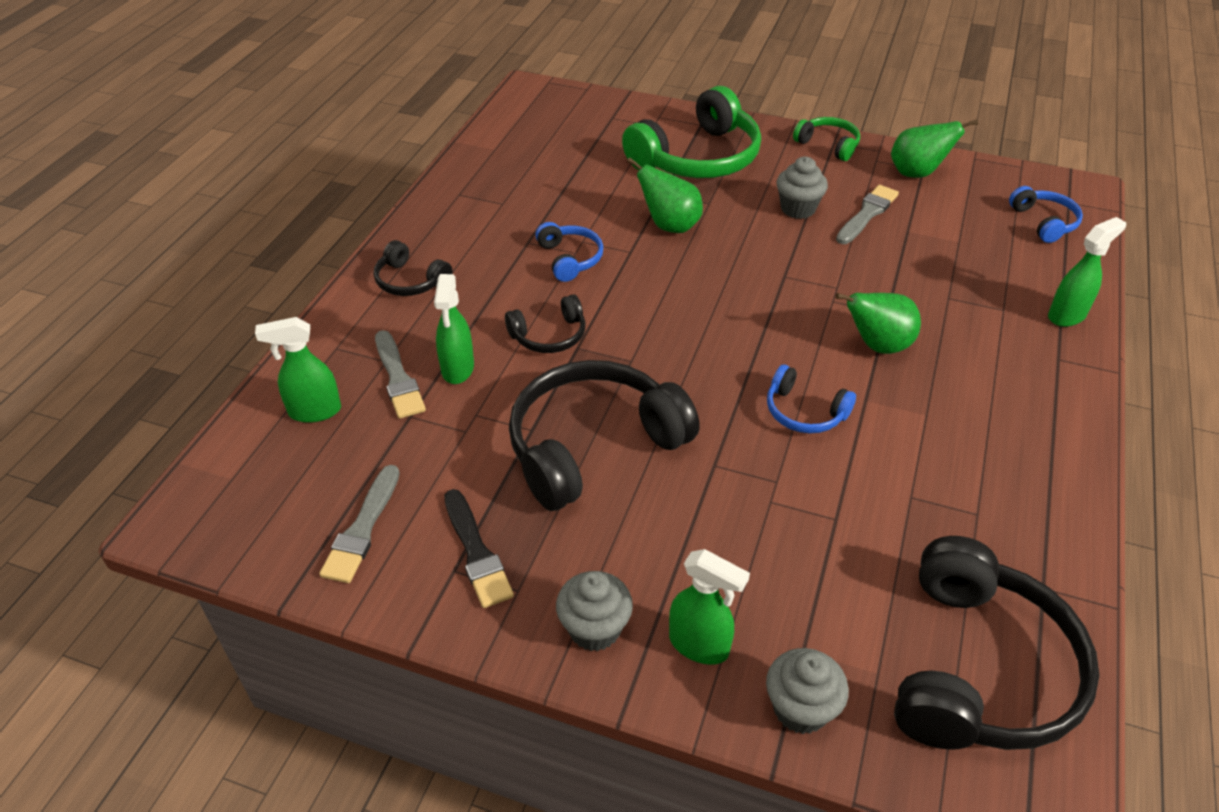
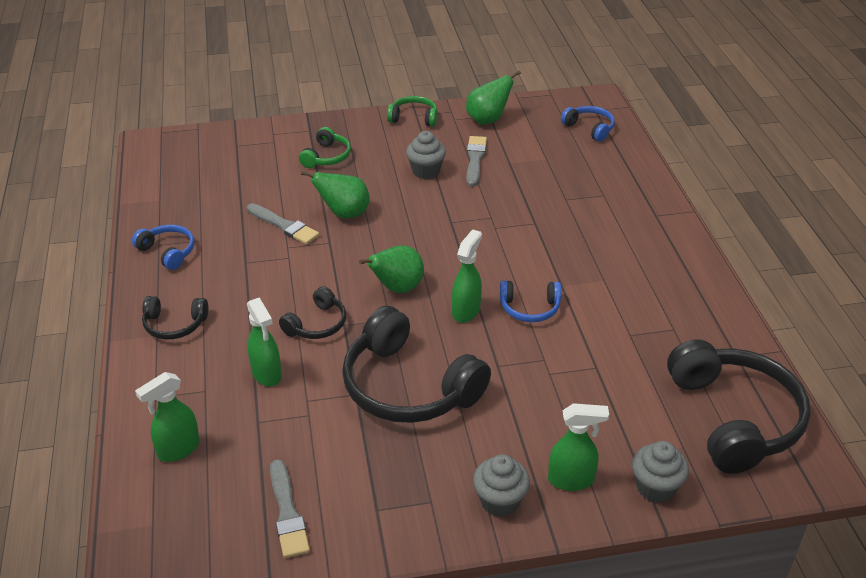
camera: 30 degrees left, 5 degrees down
grey brush [375,330,426,419] -> grey brush moved to [247,203,319,245]
black brush [444,489,514,608] -> none
black headphones [509,360,700,511] -> black headphones turned 75 degrees counterclockwise [342,306,491,423]
blue headphones [535,222,603,282] -> blue headphones moved to [132,225,194,270]
green headphones [622,86,761,178] -> green headphones [299,127,351,168], size x0.49
green pear [836,293,921,354] -> green pear moved to [359,245,424,293]
green spray bottle [1048,217,1126,327] -> green spray bottle moved to [452,229,482,323]

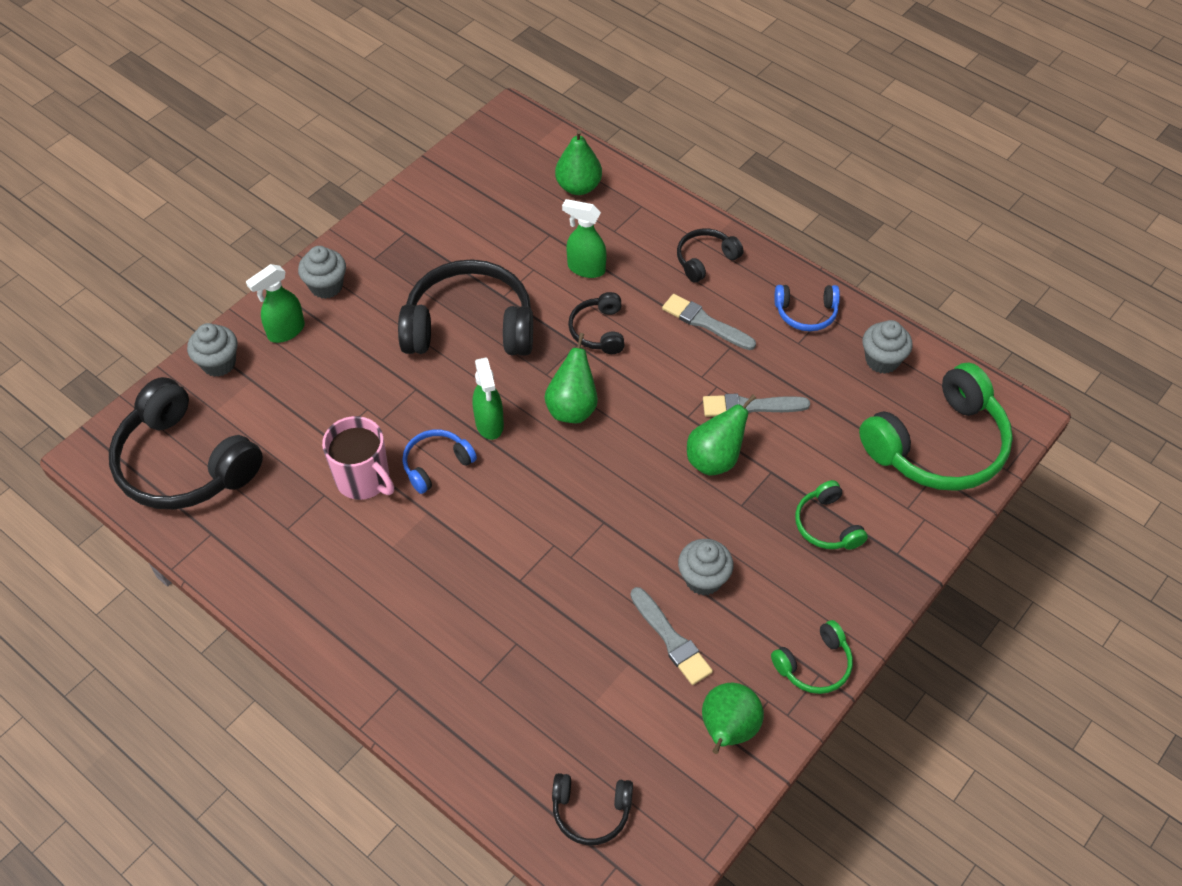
camera: 140 degrees right, 15 degrees up
green spray bottle [135,372,200,462] -> green pear [555,130,602,195]
grey brush [270,459,310,558] -> grey brush moved to [662,294,756,350]
blue headphones [561,106,615,142] -> black headphones [552,773,633,845]
none -> pink mug [322,416,394,500]
none -> green headphones [859,363,1013,491]
none -> grey cupcake [863,320,912,374]

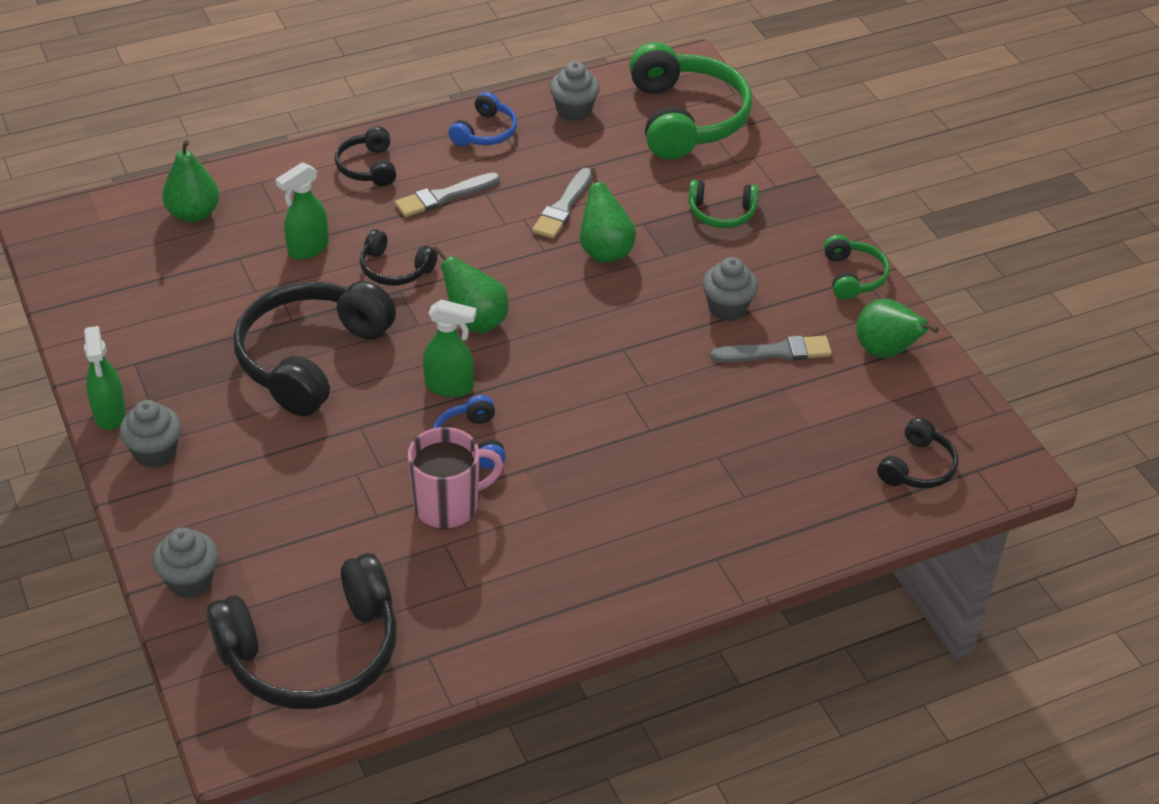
camera: 65 degrees left, 10 degrees down
green spray bottle [246,264,305,343] -> green spray bottle moved to [84,326,126,430]

